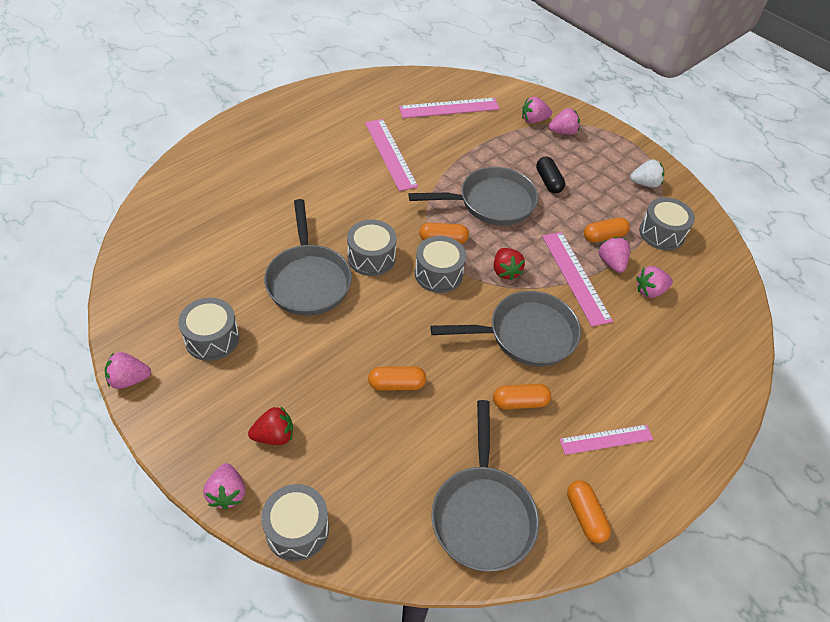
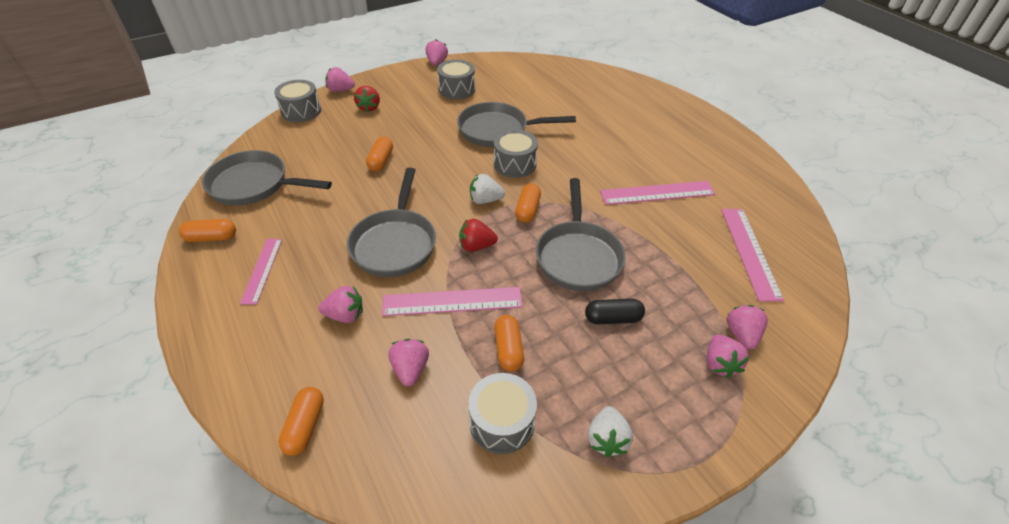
camera: 105 degrees right, 5 degrees down
grey drum [415,236,466,293] -> white strawberry [470,174,505,204]
orange capsule [493,384,551,409] -> orange capsule moved to [278,387,324,456]
pink strawberry [599,237,630,273] -> pink strawberry moved to [319,286,363,323]

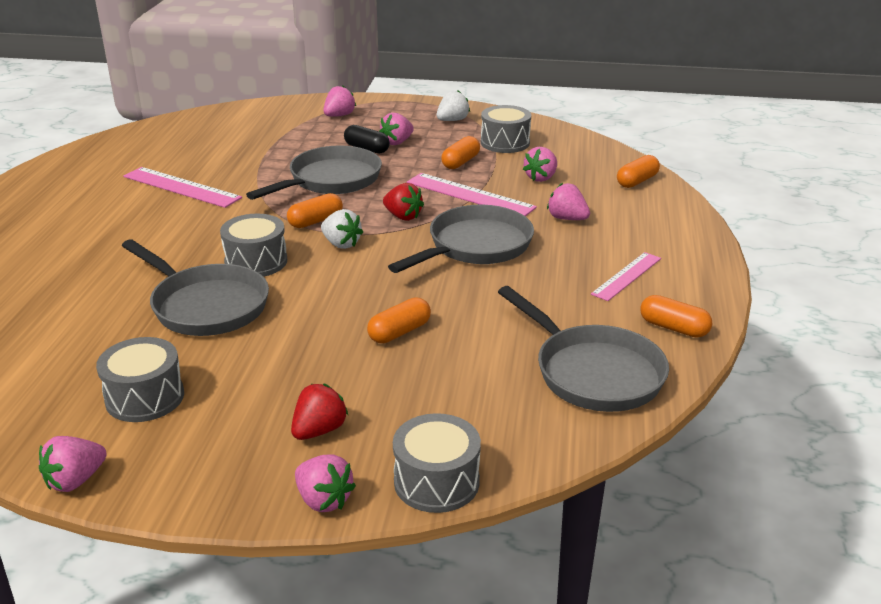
camera: 140 degrees left, 15 degrees down
pink ruler [721,209,784,302] -> none
pink strawberry [726,305,768,350] -> pink strawberry moved to [379,113,414,145]

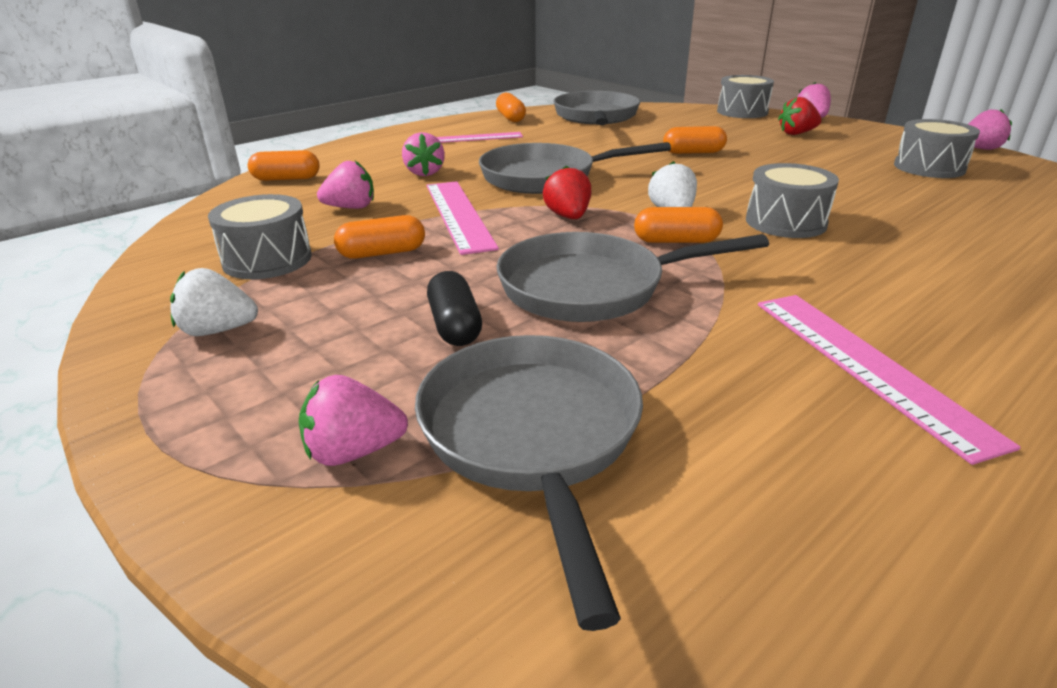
camera: 140 degrees left, 0 degrees up
grey pan [122,239,269,336] -> grey pan moved to [415,335,643,631]
pink strawberry [379,113,414,145] -> none

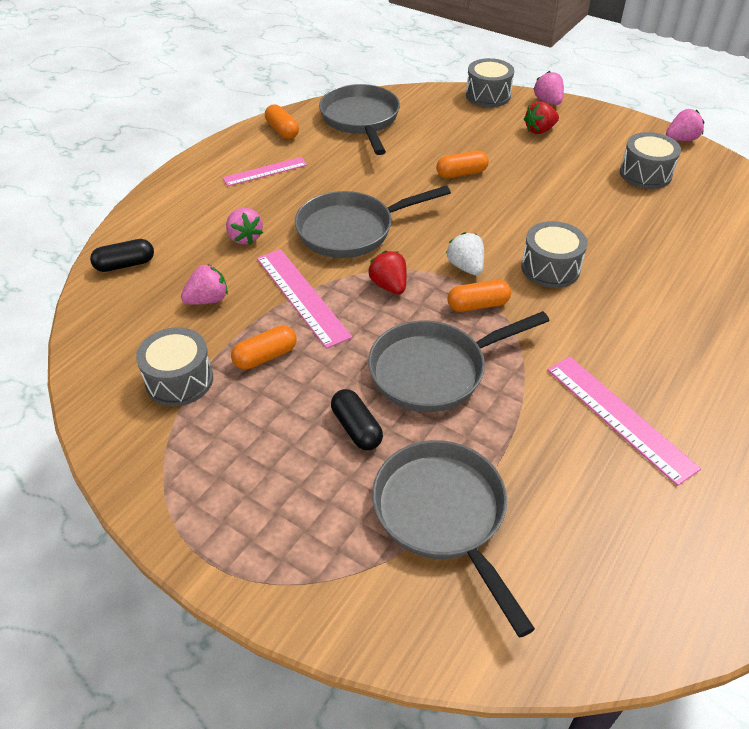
camera: 15 degrees left, 15 degrees up
white strawberry [170,268,258,336] -> none
orange capsule [248,150,320,181] -> black capsule [90,239,154,272]
pink strawberry [299,375,408,466] -> none

